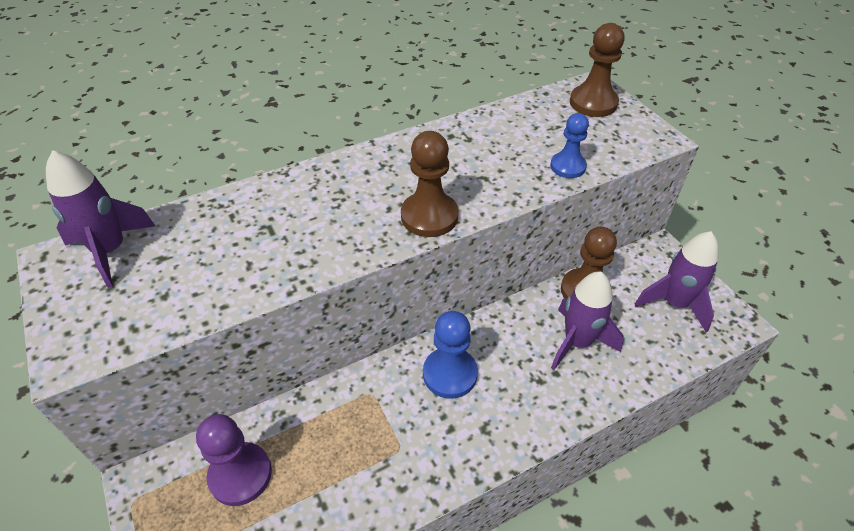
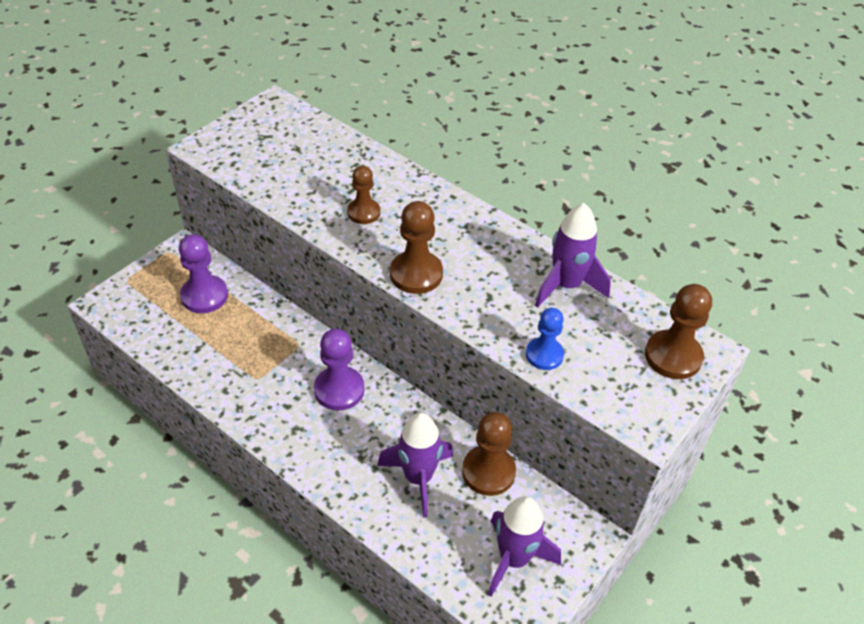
camera: 65 degrees right, 0 degrees up
purple rocket [46,150,155,288] -> purple rocket moved to [535,203,611,308]
blue pawn [423,311,478,399] -> purple pawn [314,329,364,411]
none -> brown pawn [347,166,380,224]

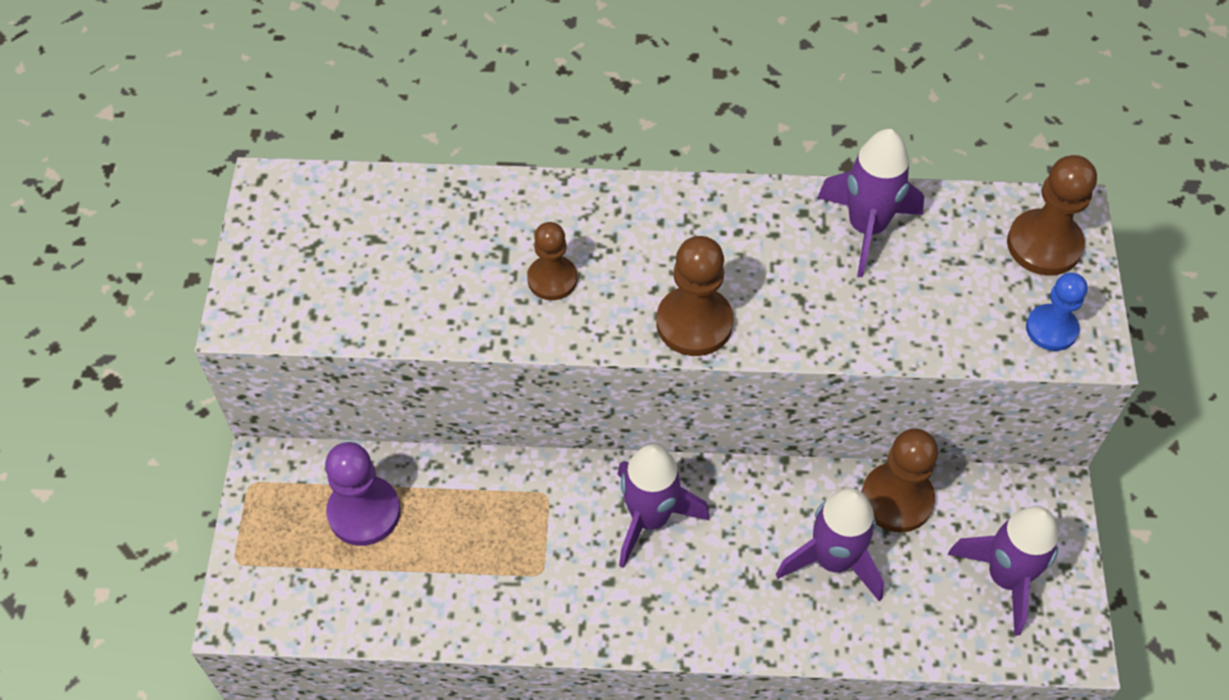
camera: 35 degrees left, 10 degrees up
purple pawn [314,329,364,411] -> purple rocket [617,444,709,568]
blue pawn [526,308,564,370] -> blue pawn moved to [1026,273,1087,351]

